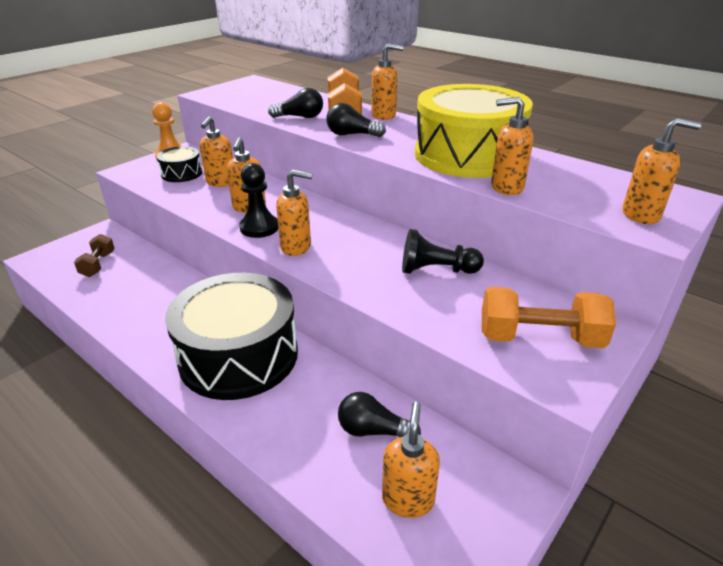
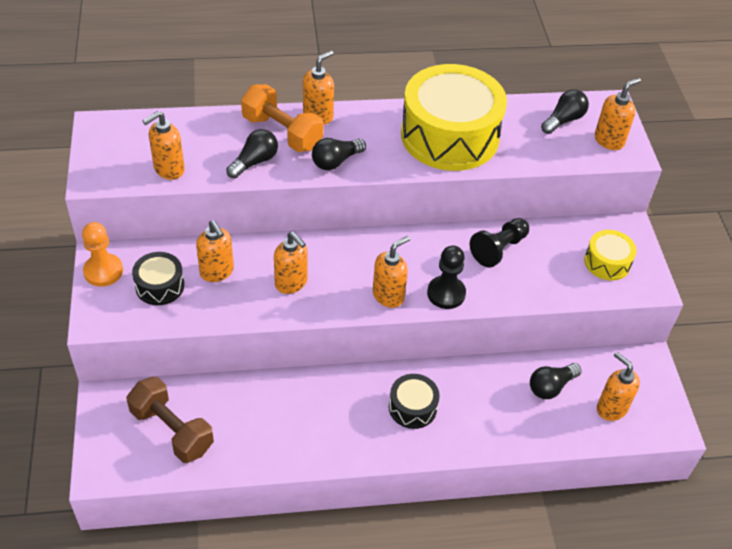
camera: 50 degrees left, 15 degrees up
brown dumbbell [74,234,115,277] -> brown dumbbell [127,377,214,463], size x1.65
black drum [165,273,298,400] -> black drum [389,374,440,429], size x0.46
black pawn [239,163,279,238] -> black pawn moved to [427,246,466,309]
orange dumbbell [482,287,616,348] -> yellow drum [584,230,637,281]
orange soap dispenser [491,97,534,195] -> orange soap dispenser moved to [143,111,185,180]
none -> black light bulb [541,89,589,134]

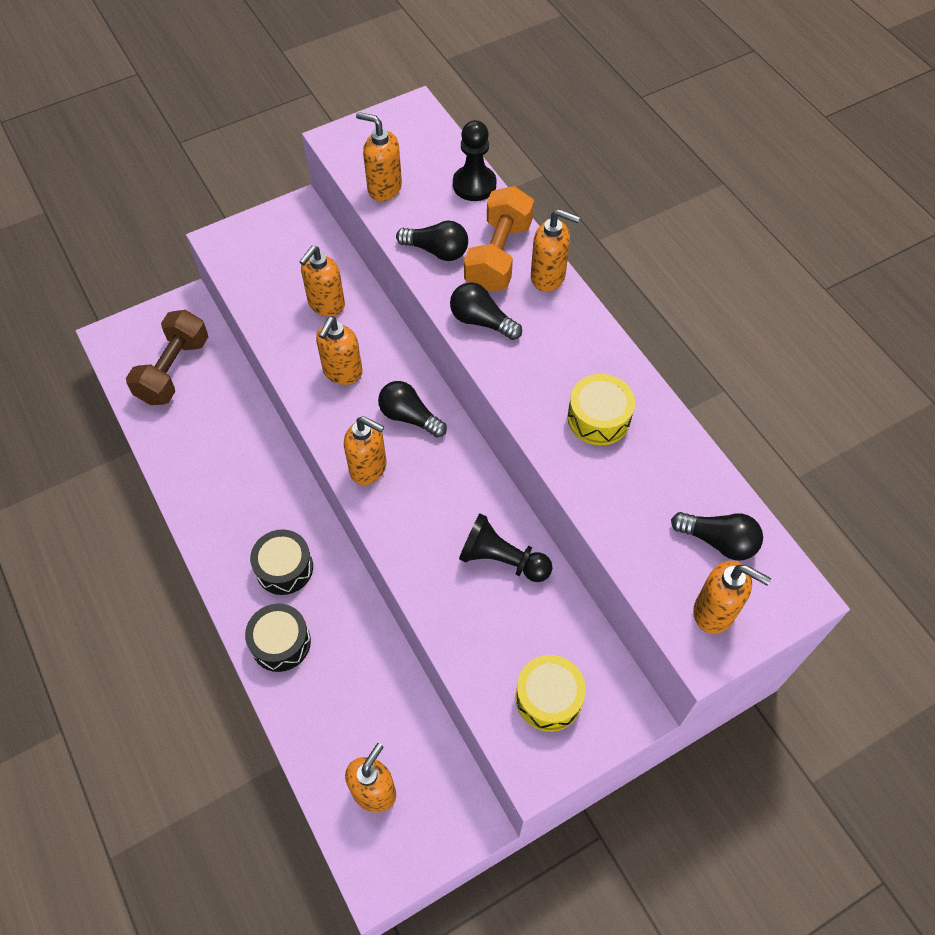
camera: 70 degrees right, 10 degrees up
orange pawn [82,222,123,287] -> none
black drum [132,252,184,305] -> black drum moved to [245,604,311,672]
yellow drum [401,64,507,171] -> yellow drum [567,374,635,445], size x0.46
black pawn [427,246,466,309] -> black pawn moved to [453,120,497,201]
black light bulb [530,363,582,399] -> black light bulb moved to [378,381,447,438]

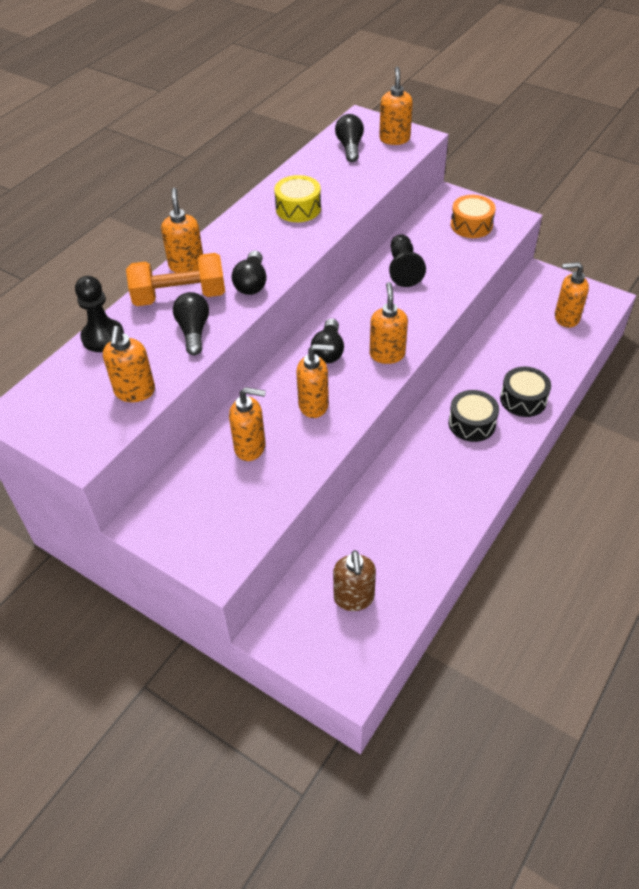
camera: 115 degrees left, 10 degrees down
brown dumbbell [126,310,208,405] -> brown soap dispenser [333,550,376,611]
yellow drum [516,655,586,732] -> orange drum [451,195,496,238]

